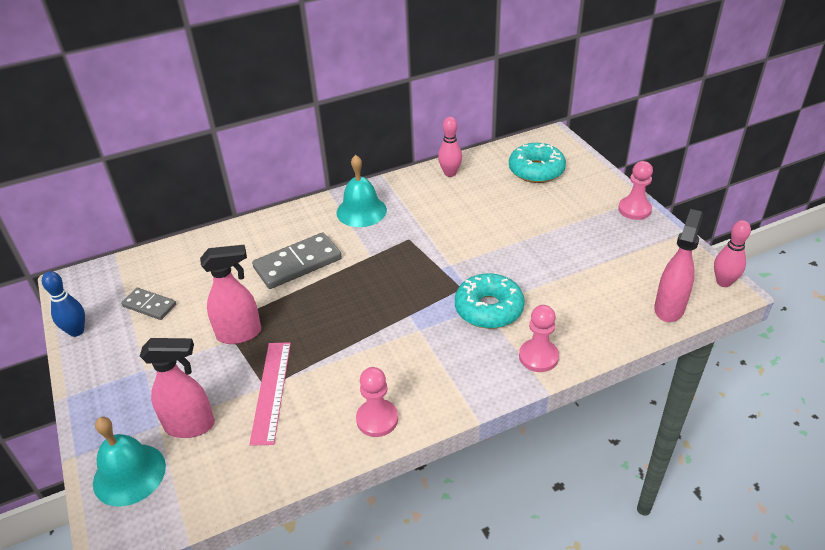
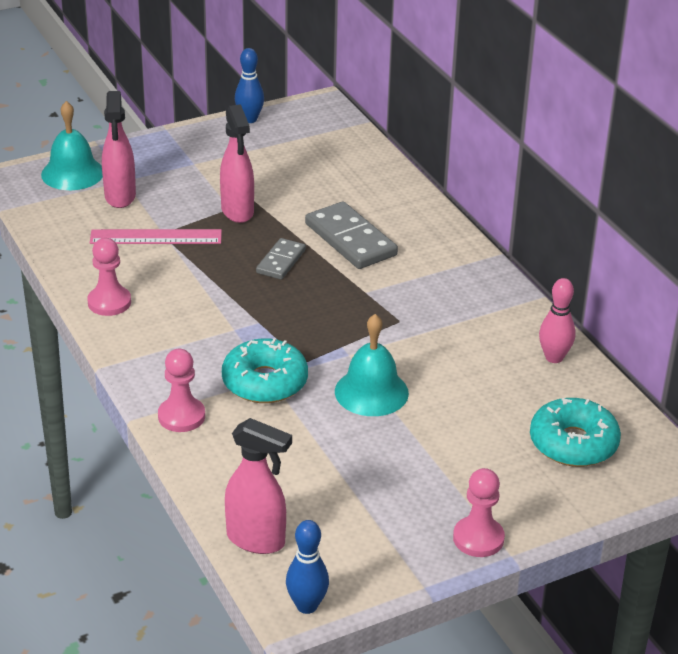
camera: 85 degrees right, 5 degrees down
grey domino [121,288,176,320] -> grey domino moved to [256,238,306,280]
turquoise bell [336,155,387,227] -> turquoise bell moved to [335,314,409,416]
pink bowling pin [714,220,751,287] -> blue bowling pin [286,520,329,614]

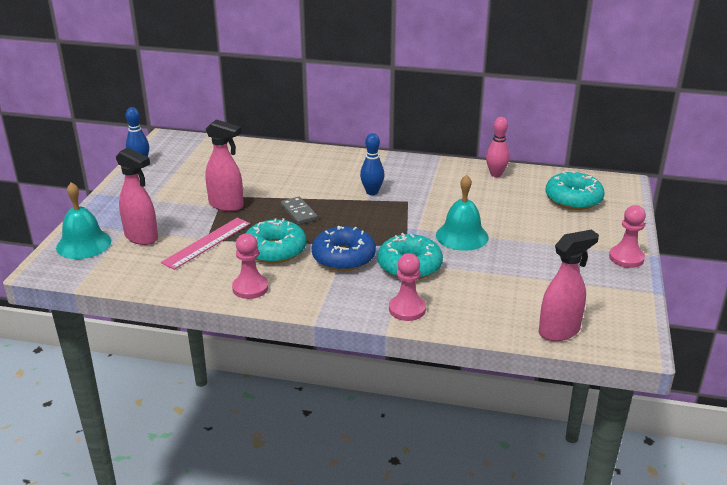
camera: 50 degrees left, 5 degrees down
blue bowling pin [286,520,329,614] -> blue bowling pin moved to [360,133,384,195]
grey domino [305,202,398,269] -> none
none -> turquoise donut [246,218,306,263]
none -> blue donut [312,226,376,271]

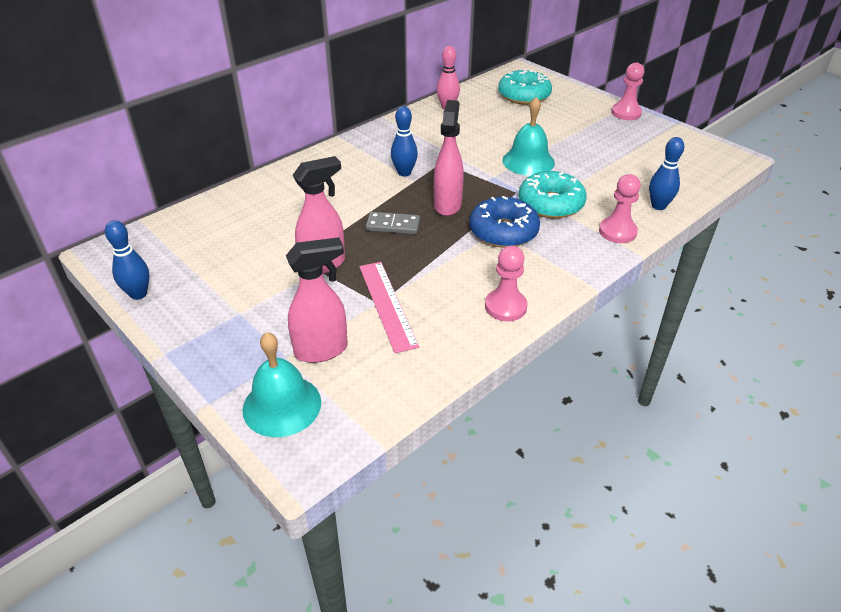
camera: 55 degrees left, 10 degrees up
turquoise donut [246,218,306,263] -> none
pink spray bottle [539,229,599,341] -> pink spray bottle moved to [434,100,464,216]
none -> blue bowling pin [649,137,684,210]

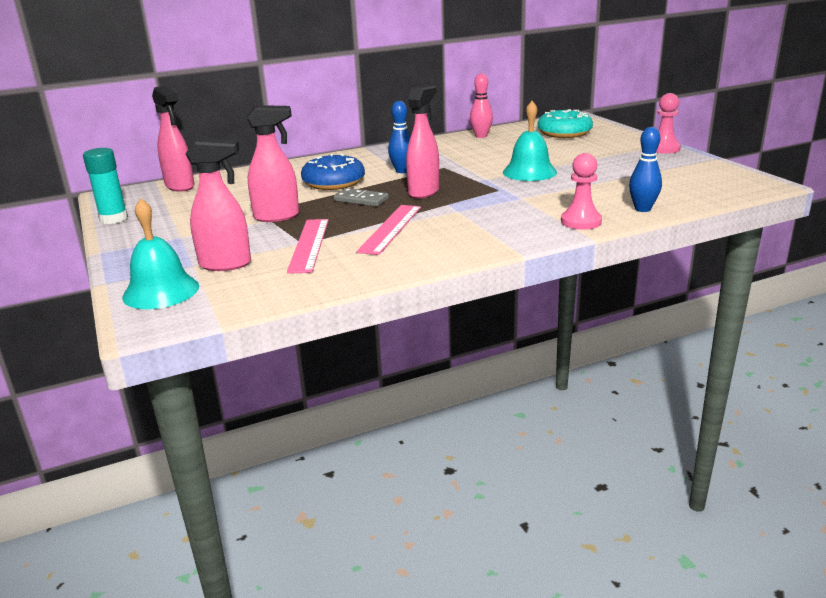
camera: 20 degrees right, 15 degrees down
blue bowling pin [105,220,149,300] -> turquoise glue stick [83,148,128,224]
blue donut [469,196,540,248] -> blue donut moved to [301,154,365,190]
pink pawn [485,246,528,321] -> none
turquoise donut [519,171,587,218] -> none
none -> pink spray bottle [152,86,195,192]
none -> pink ruler [356,205,421,255]

